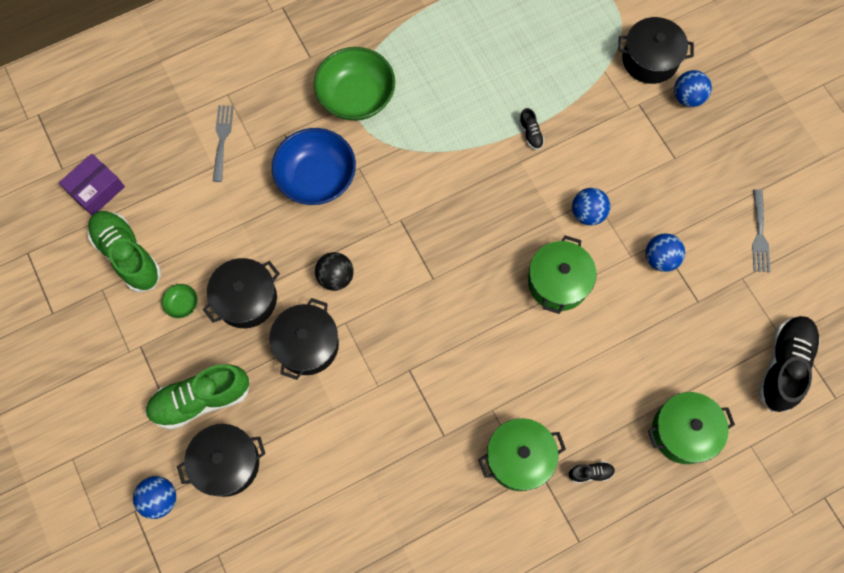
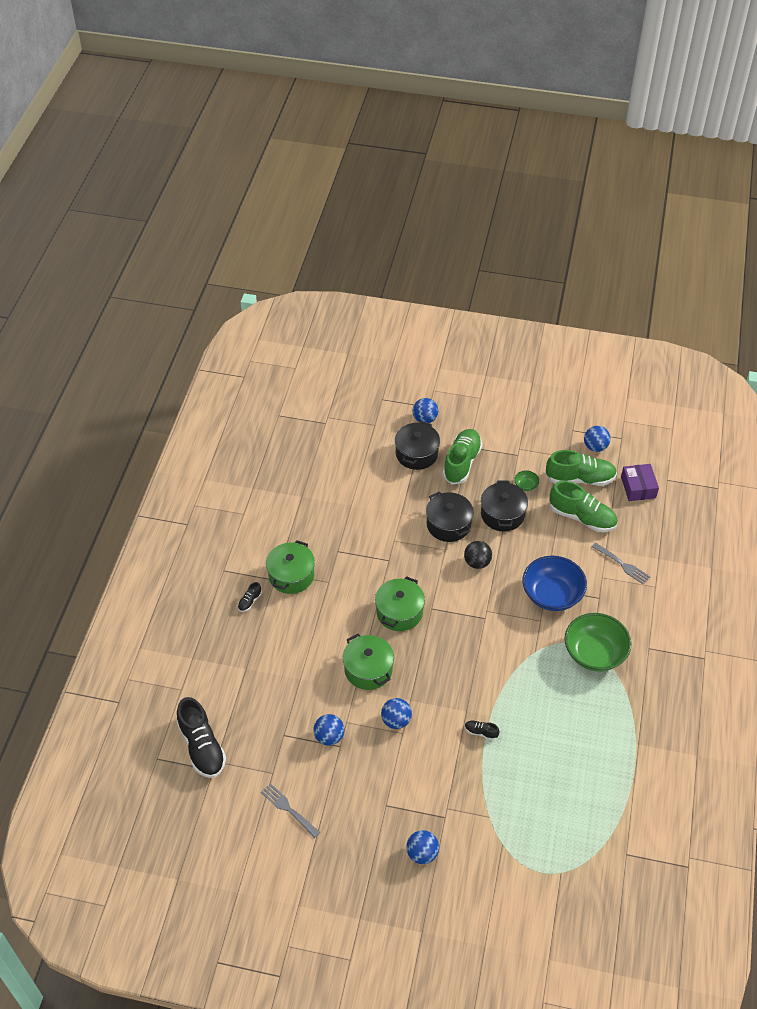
camera: 130 degrees right, 20 degrees down
black pot [618,17,694,84] -> none
green pot [648,392,735,464] -> green pot moved to [375,576,425,631]
none -> green shoe [550,481,618,532]
none -> blue ball [584,426,611,452]

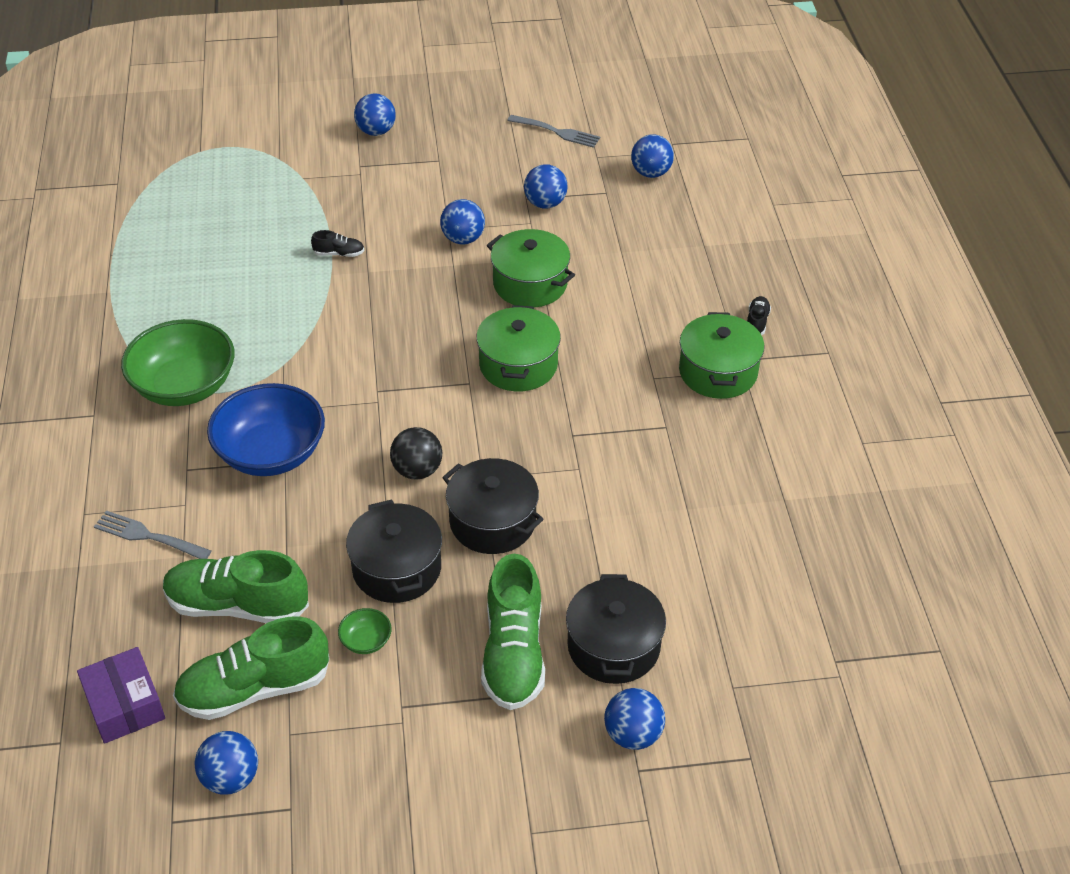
camera: 160 degrees right, 5 degrees down
black shoe [177,697,226,778] -> none
none -> blue ball [631,134,674,178]

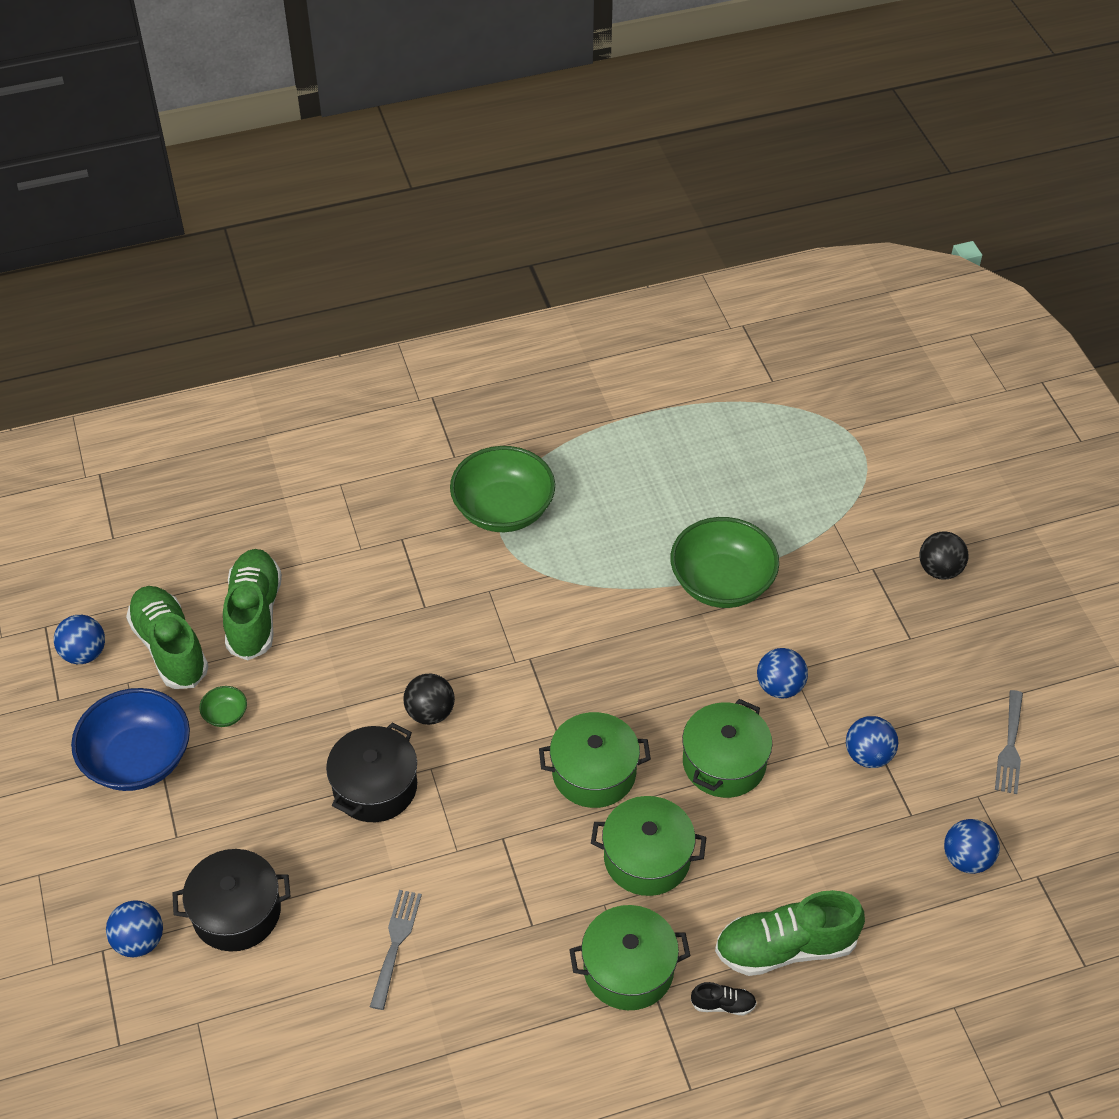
camera: 80 degrees right, 5 degrees up
purple box [77,647,165,744] -> none
grey fork [94,510,211,559] -> grey fork moved to [370,890,422,1010]
blue bowl [207,383,325,476] -> blue bowl moved to [71,688,190,791]
black shoe [311,230,364,257] -> green bowl [670,517,779,608]
black pot [346,499,442,603] -> none
blue ball [354,93,396,136] -> black ball [920,531,968,580]
green shoe [481,554,545,710] -> green shoe moved to [715,890,865,976]
none -> green pot [591,796,706,896]

